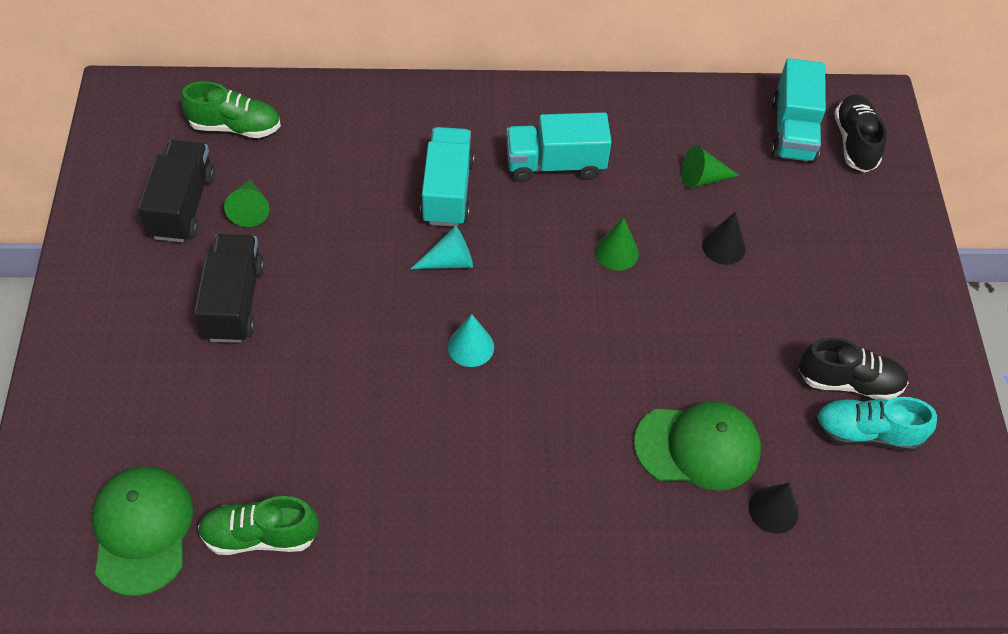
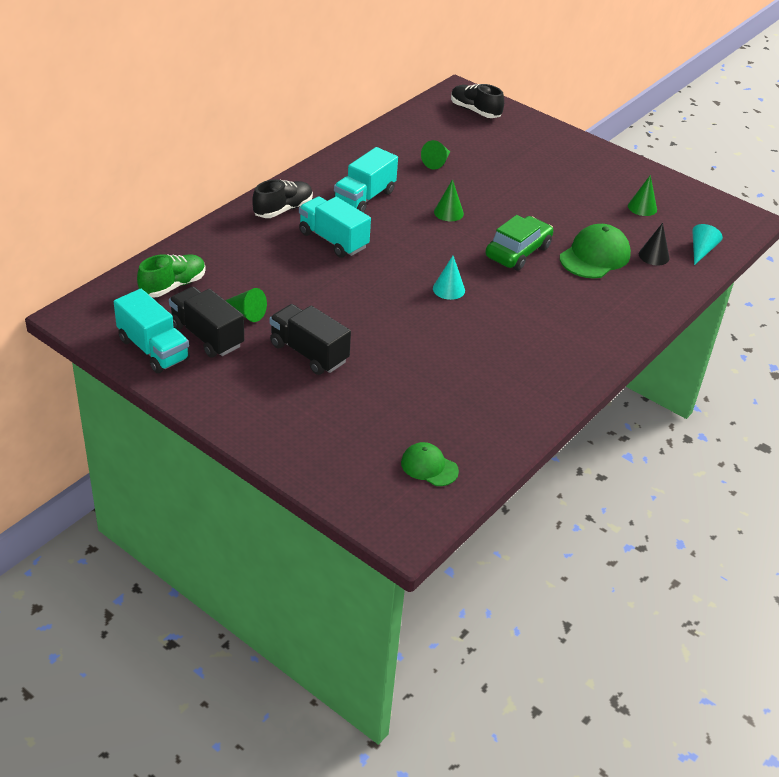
camera: 50 degrees left, 15 degrees down
green cap [91,467,193,596] -> green cap [401,442,459,486], size x0.60
green shoe [198,496,319,555] -> none
turquoise cone [411,226,473,269] -> turquoise cone moved to [692,224,723,265]
black cone [702,212,746,265] -> none
turquoise truck [771,58,826,163] -> turquoise truck moved to [114,289,190,373]
black shoe [799,337,909,400] -> black shoe moved to [252,179,313,218]
turquoise shoe [815,397,937,452] -> green cone [628,175,657,216]
none -> green car [485,215,553,271]

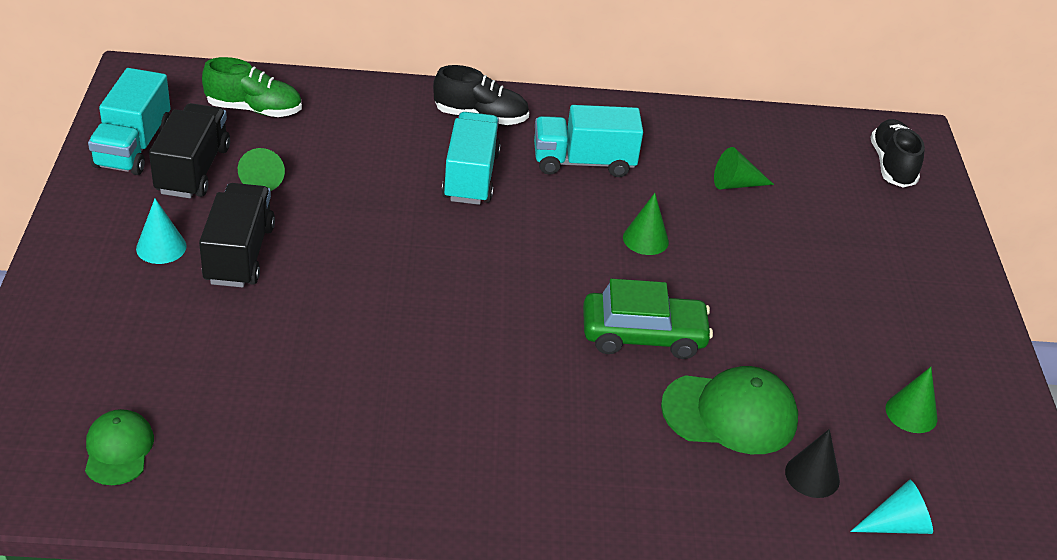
camera: 50 degrees right, 0 degrees up
turquoise cone [433,256,465,300] -> turquoise cone moved to [136,199,187,264]

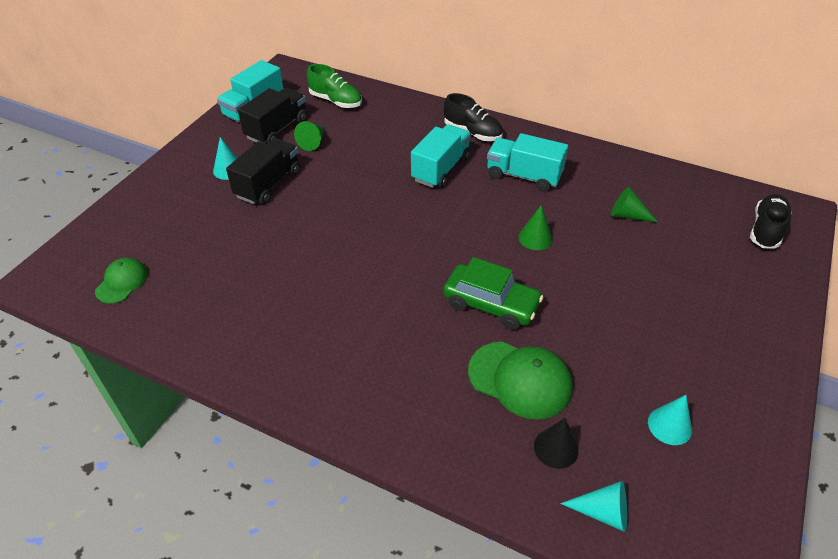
camera: 30 degrees right, 5 degrees up
green cone [886,367,937,433] -> turquoise cone [648,395,692,445]

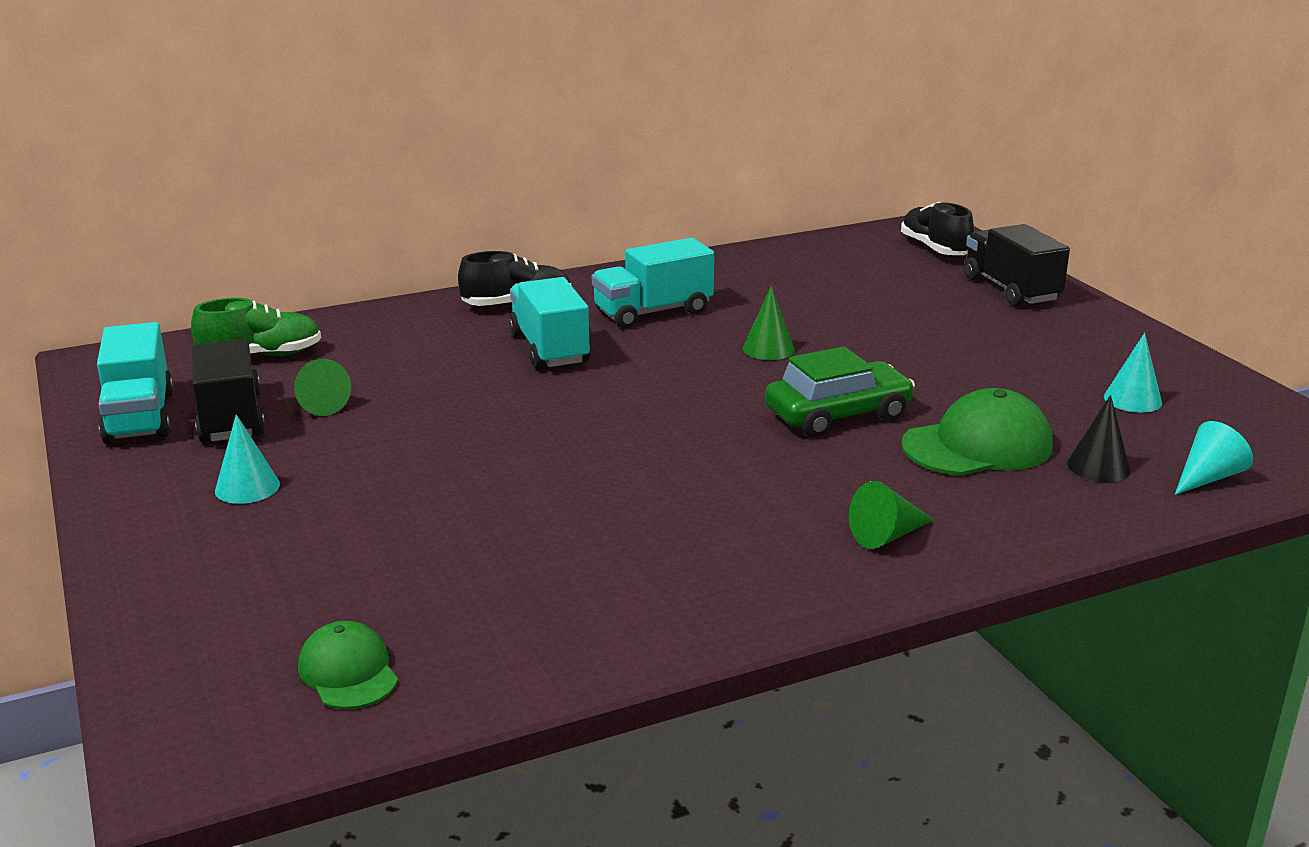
camera: 50 degrees left, 20 degrees down
black truck [226,138,300,204] -> black truck moved to [964,224,1070,306]
green cone [611,187,658,222] -> green cone moved to [849,481,934,549]

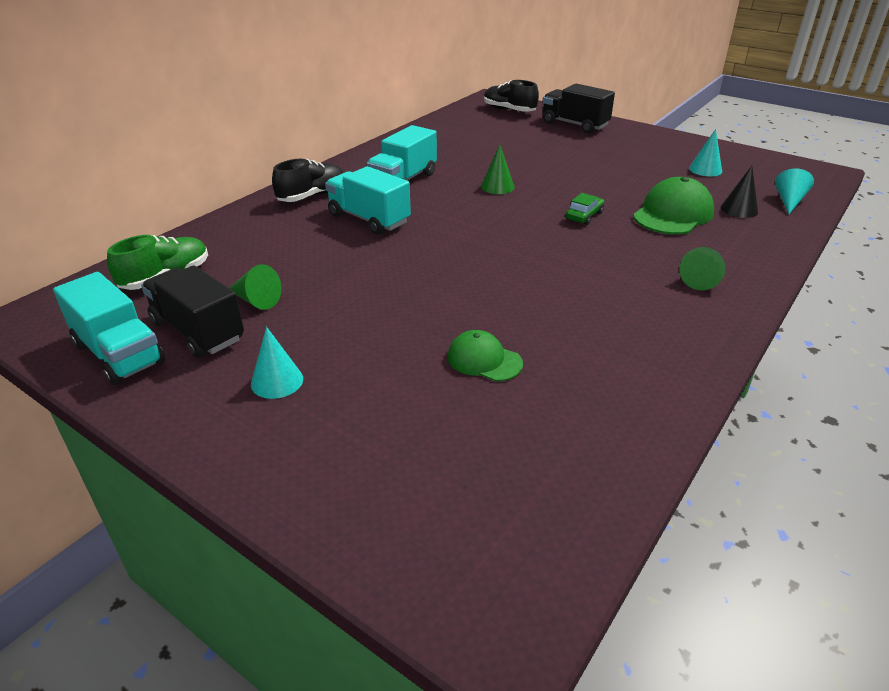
camera: 30 degrees left, 10 degrees up
green cap [298,621,398,709] -> green cap moved to [447,330,523,381]
green car [765,346,915,437] -> green car [565,193,604,225], size x0.53

